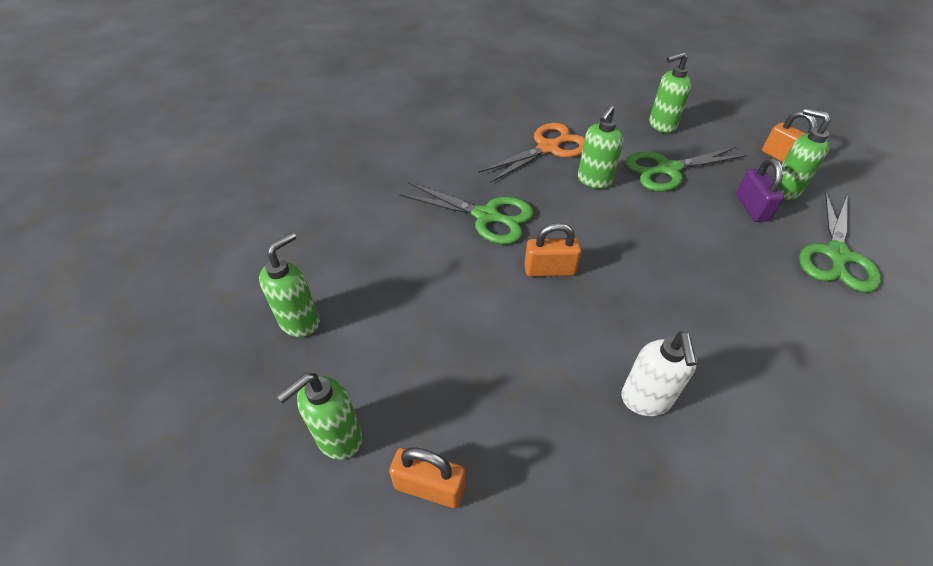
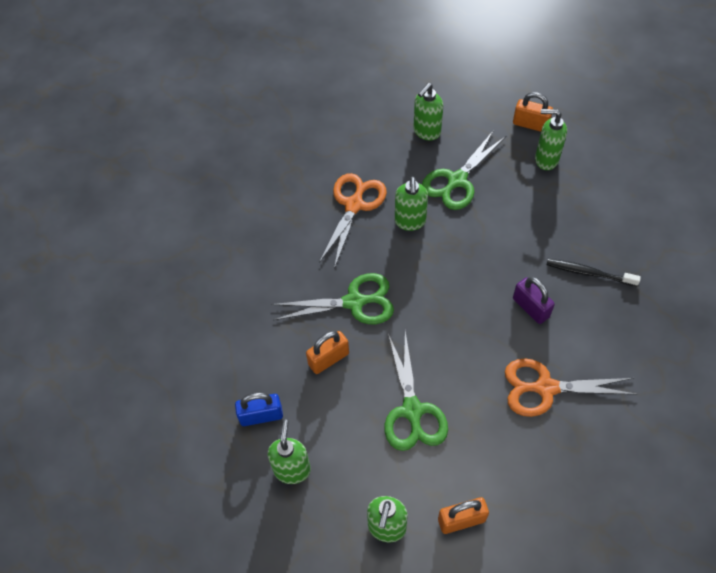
camera: 30 degrees left, 10 degrees up
orange padlock [524,223,581,277] -> orange padlock moved to [306,331,349,374]
white soap dispenser [621,331,697,416] -> orange scissors [505,359,637,417]
purple padlock [736,158,784,222] -> purple padlock moved to [513,277,555,324]
green scissors [799,191,881,292] -> green scissors moved to [384,331,448,451]
none -> blue padlock [235,392,283,426]
none -> black toothbrush [547,259,641,286]

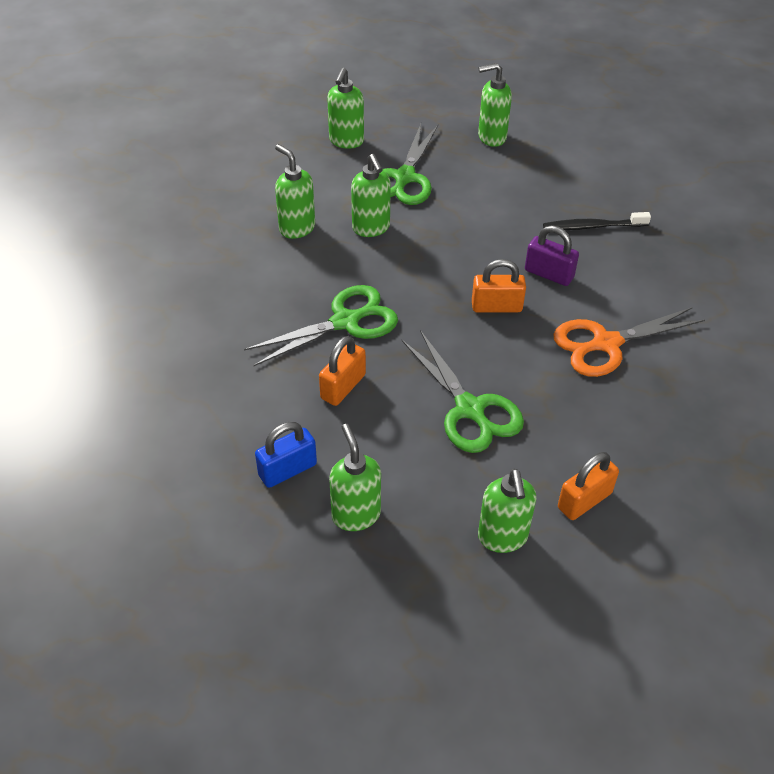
camera: 25 degrees left, 10 degrees down
orange scissors [319,173,387,269] -> green soap dispenser [275,144,315,239]
orange padlock [513,92,553,132] -> orange padlock moved to [472,259,526,312]

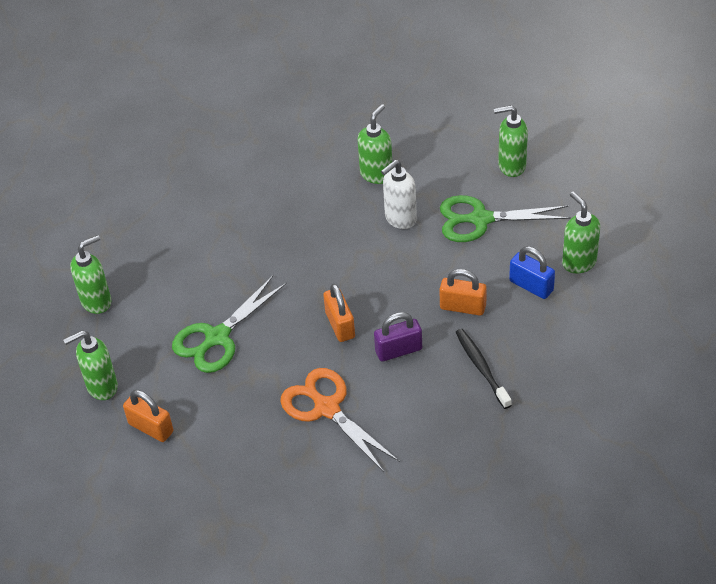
camera: 75 degrees right, 0 degrees up
green scissors [244,285,398,366] -> none
blue padlock [255,422,317,488] -> blue padlock moved to [509,246,555,299]
orange padlock [319,336,366,406] -> orange padlock moved to [440,269,487,315]
green soap dispenser [351,154,391,237] -> white soap dispenser [381,160,417,229]
purple padlock [525,225,579,286] -> purple padlock turned 60 degrees clockwise [374,312,422,362]

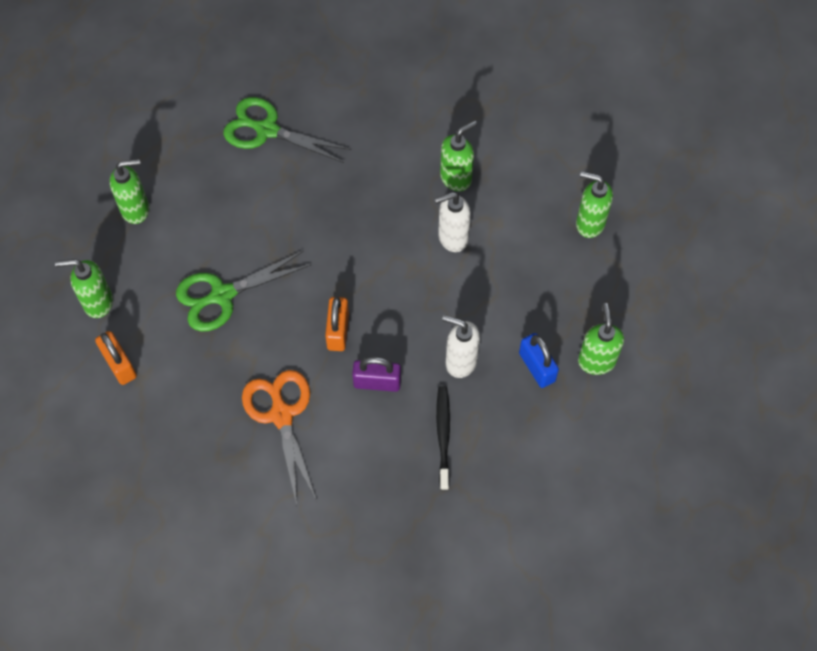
camera: 20 degrees right, 15 degrees up
green scissors [440,195,571,242] -> green scissors moved to [223,97,351,163]
orange padlock [440,269,487,315] -> white soap dispenser [442,315,480,378]

